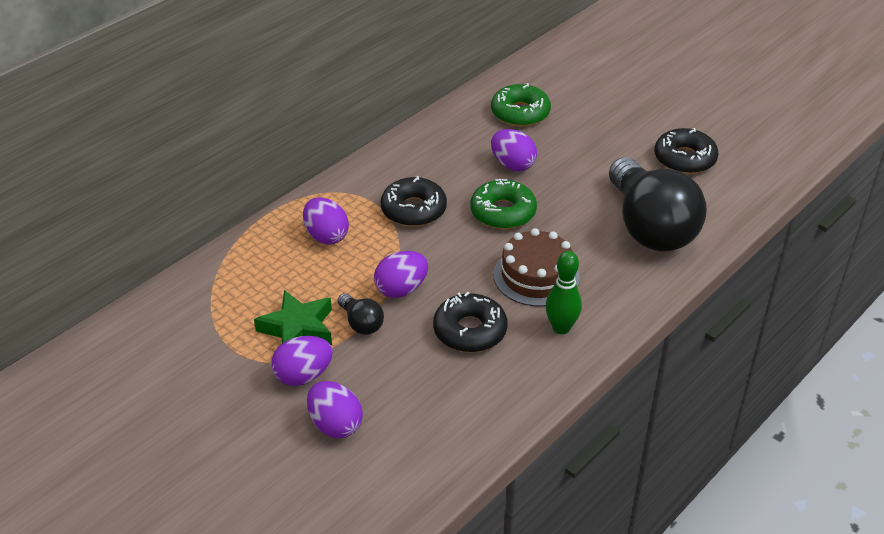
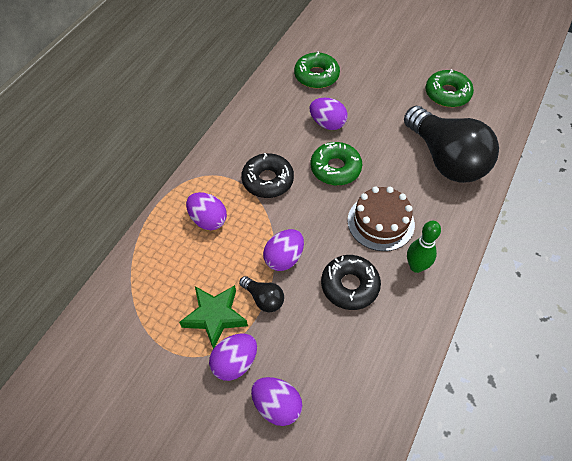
camera: 15 degrees left, 15 degrees up
black donut [654,128,719,174] -> green donut [425,69,474,107]

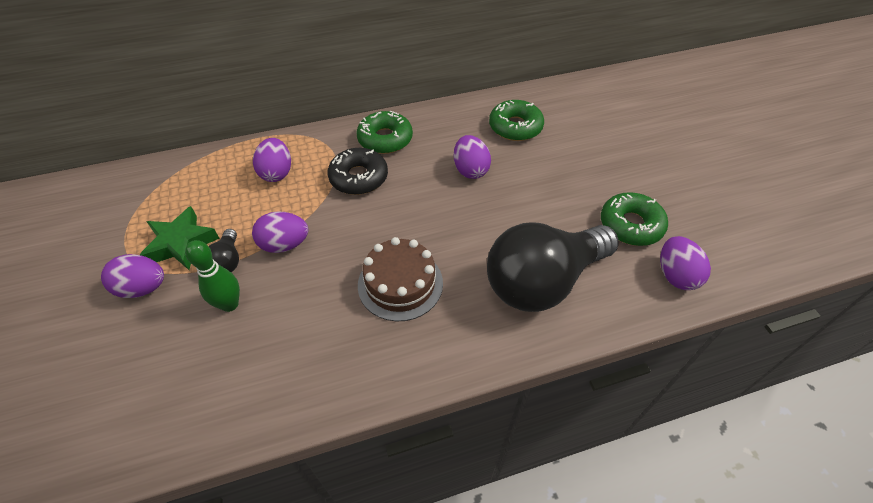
camera: 45 degrees right, 5 degrees down
purple egg [251,377,302,426] -> purple egg moved to [660,236,711,290]
green donut [311,142,362,185] -> green donut moved to [357,111,413,154]
black donut [321,255,381,310] -> none
black light bulb [404,106,499,183] -> black light bulb turned 45 degrees clockwise [487,223,619,312]
green bowling pin [407,221,441,273] -> green bowling pin moved to [185,240,240,312]

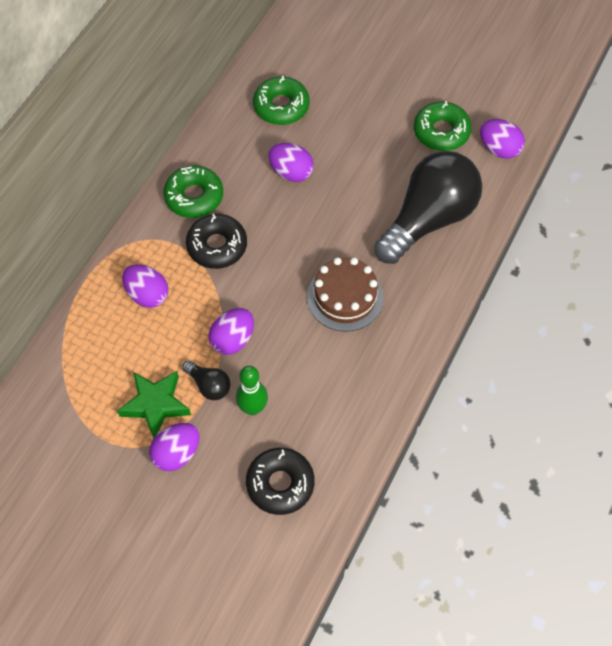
camera: 45 degrees left, 10 degrees up
black light bulb [487,223,619,312] -> black light bulb turned 150 degrees counterclockwise [374,151,483,264]
none -> black donut [246,448,315,515]

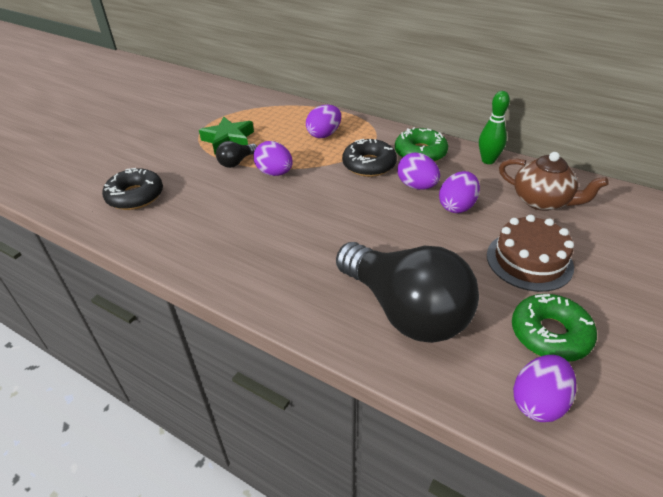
camera: 95 degrees right, 20 degrees down
purple egg [149,423,200,471] -> purple egg moved to [398,152,440,189]
green bowling pin [236,366,268,415] -> green bowling pin moved to [479,91,510,164]
green donut [253,76,310,125] -> brown teapot [499,152,609,211]
brown cake [307,257,383,332] -> brown cake moved to [487,215,574,292]

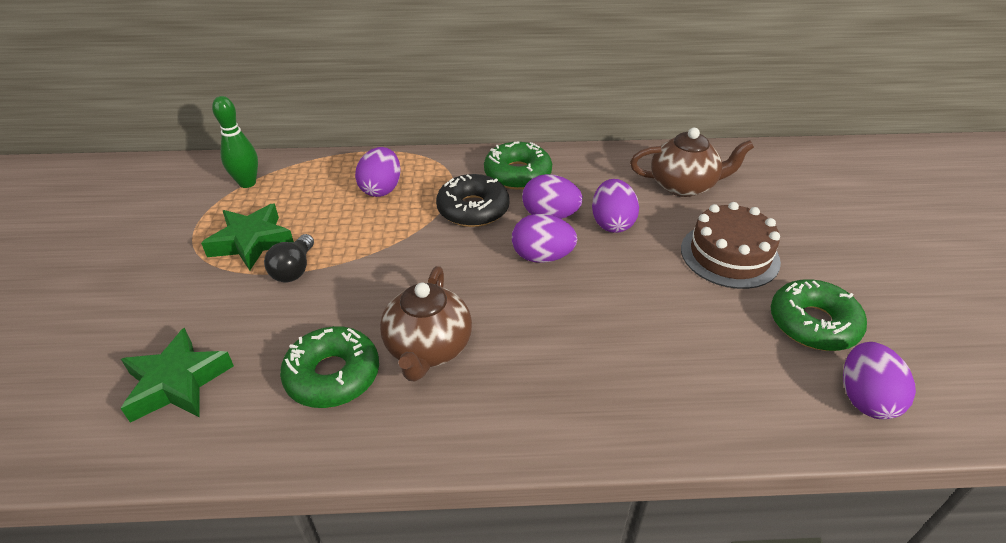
camera: 35 degrees left, 0 degrees up
black donut [102,168,163,210] -> green star [121,328,234,423]
purple egg [253,141,293,176] -> purple egg moved to [512,214,577,263]
black light bulb [336,242,479,343] -> none
green bowling pin [479,91,510,164] -> green bowling pin moved to [212,96,258,188]
none -> green donut [280,326,379,408]
none -> brown teapot [380,266,472,381]

